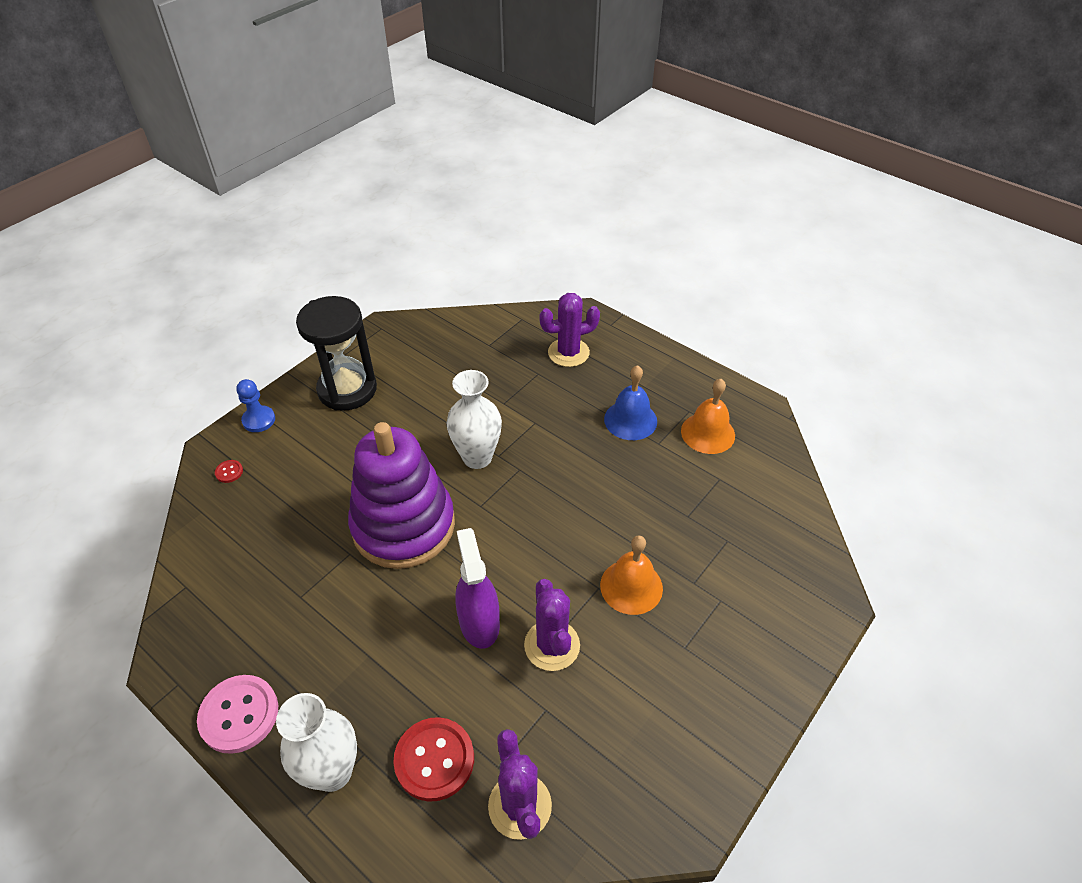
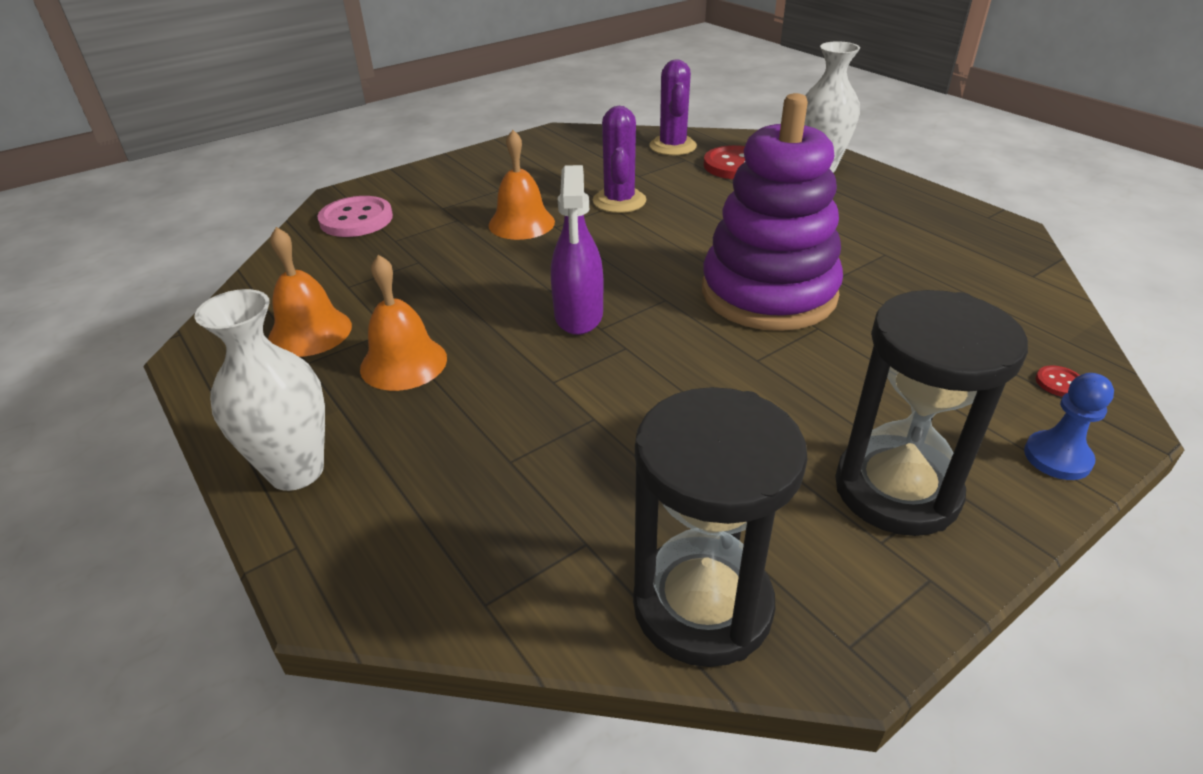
camera: 165 degrees left, 10 degrees down
pink button [197,675,278,754] -> pink button moved to [317,196,393,237]
white vase [446,370,502,469] -> white vase moved to [195,289,325,491]
purple spray bottle [455,528,500,649] -> purple spray bottle moved to [551,165,603,335]
purple cactus [539,293,600,367] -> none
blue bell [604,365,657,440] -> orange bell [360,255,447,391]
none -> black hourglass [633,387,808,667]

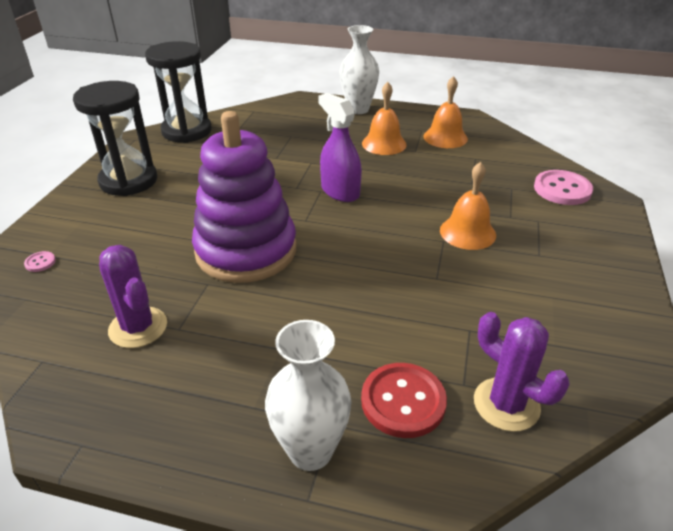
camera: 140 degrees right, 0 degrees up
purple cactus [593,106,646,213] -> purple cactus moved to [99,245,167,348]
blue pawn [1024,373,1114,480] -> none
red button [1036,366,1080,397] -> pink button [24,251,56,272]

